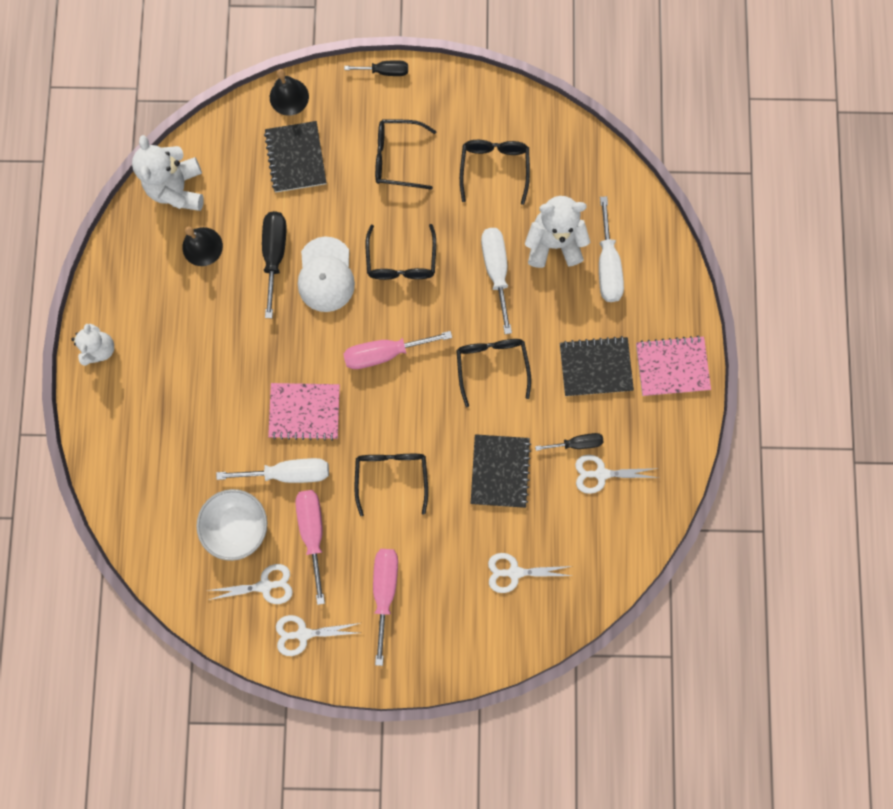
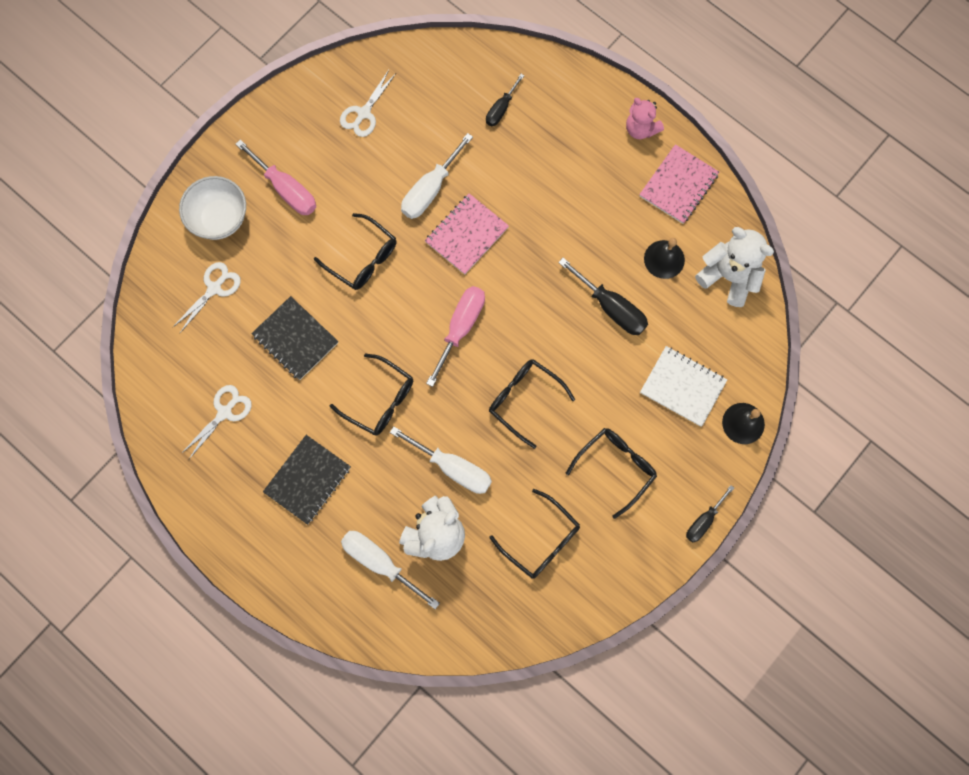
camera: 130 degrees right, 5 degrees down
white teddy bear [71,324,114,366] -> pink teddy bear [626,98,664,139]
white bowl [196,489,267,561] -> white bowl moved to [179,176,246,240]
black notebook [264,121,326,192] -> white notebook [640,346,727,427]
white scissors [276,615,360,656] -> none
pink screwdriver [295,490,325,605] -> none
white cap [298,237,355,312] -> none
black screwdriver [535,433,603,451] -> black screwdriver moved to [486,74,525,126]
pink notebook [636,336,711,396] -> pink notebook moved to [639,144,719,224]

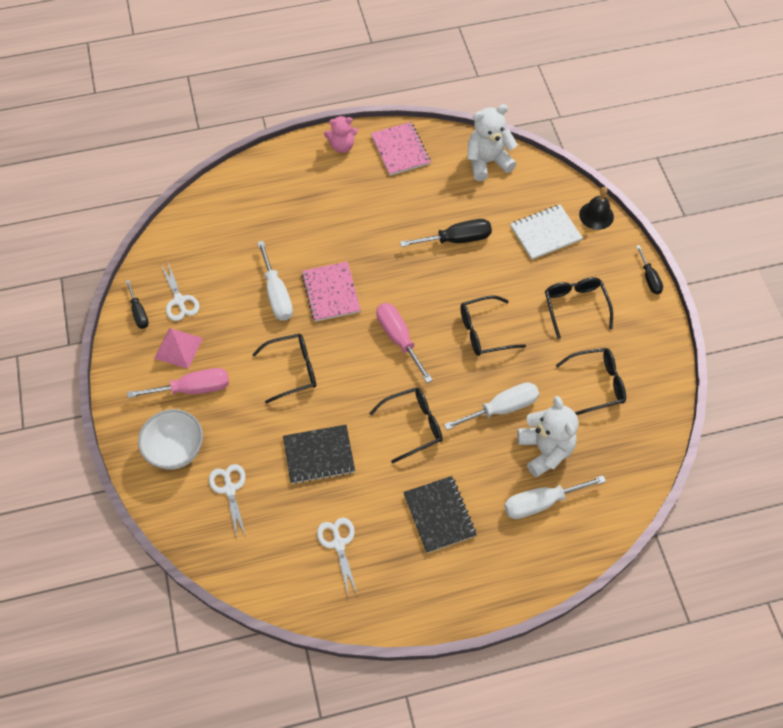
camera: 55 degrees left, 15 degrees down
black screwdriver [486,74,525,126] -> black screwdriver moved to [126,280,149,329]
black bell [644,238,685,279] -> none
none -> pink pyramid [154,328,203,369]

